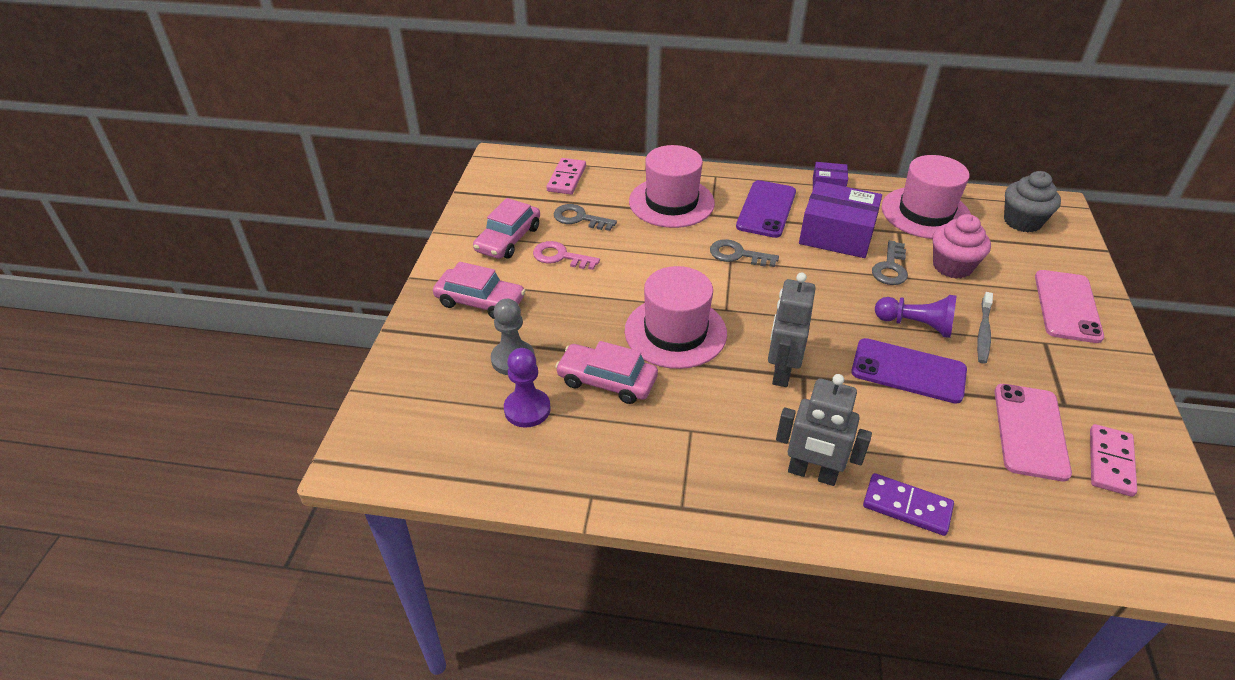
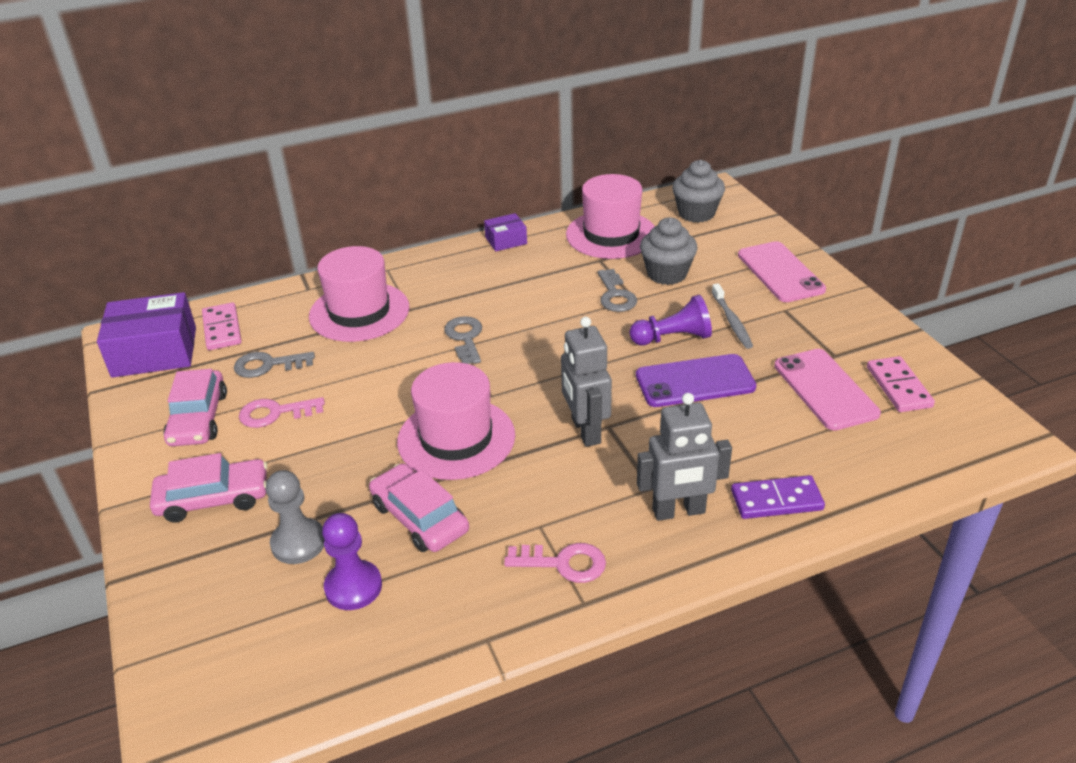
camera: 30 degrees left, 5 degrees down
pink car [555,341,658,404] -> pink car turned 60 degrees clockwise [369,463,469,552]
grey key [710,239,779,267] -> grey key turned 90 degrees clockwise [444,316,482,364]
purple phone [736,180,796,238] -> none
purple box [799,181,882,258] -> purple box moved to [97,292,196,378]
pink cupcake [932,214,991,279] -> grey cupcake [640,217,697,285]
none -> pink key [504,543,606,583]

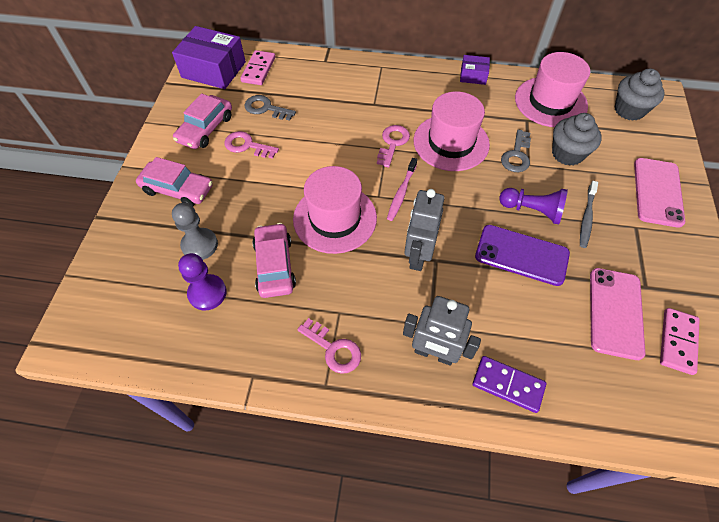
camera: 30 degrees right, 20 degrees up
pink hat [309,246,409,342] -> pink hat moved to [414,91,490,171]
grey key [444,316,482,364] -> pink key [377,125,410,168]
none -> pink toothbrush [387,158,417,221]

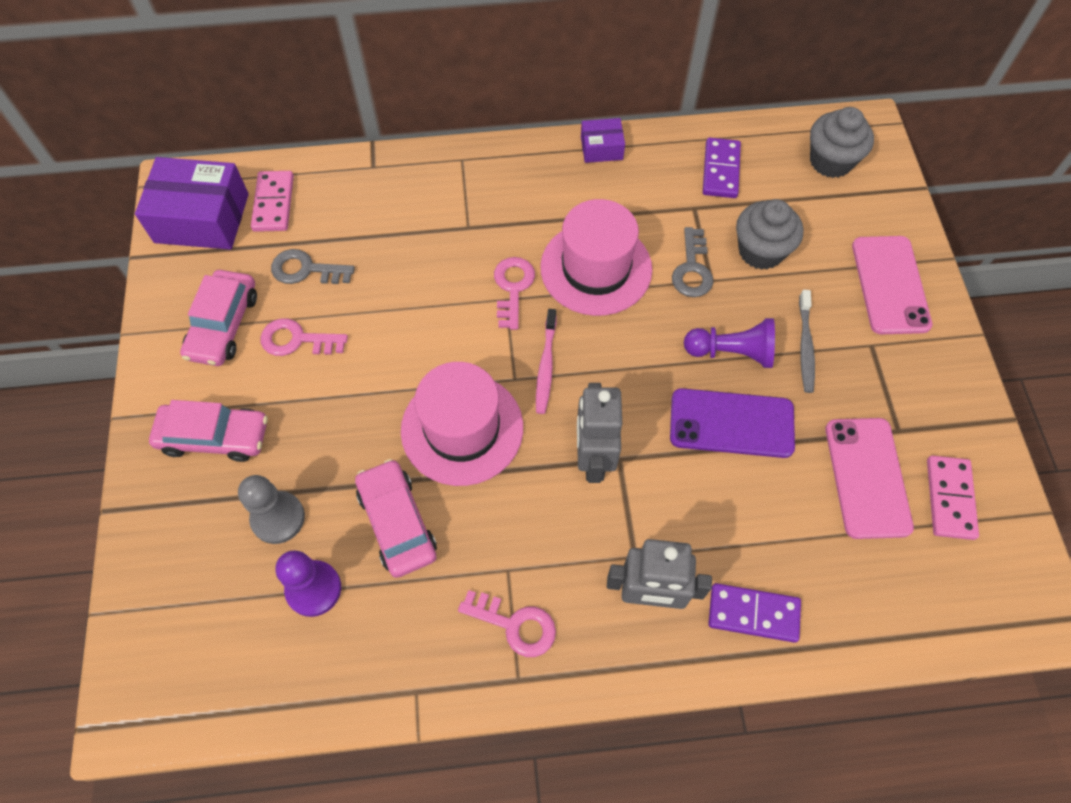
camera: 15 degrees left, 5 degrees up
pink hat [515,52,590,127] -> purple domino [703,138,741,198]

